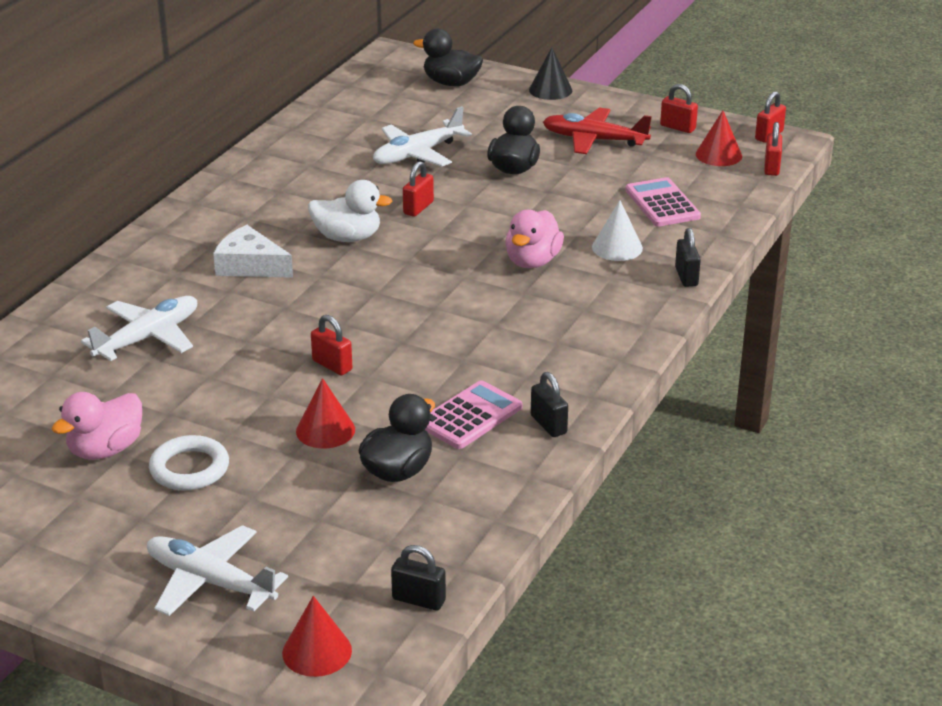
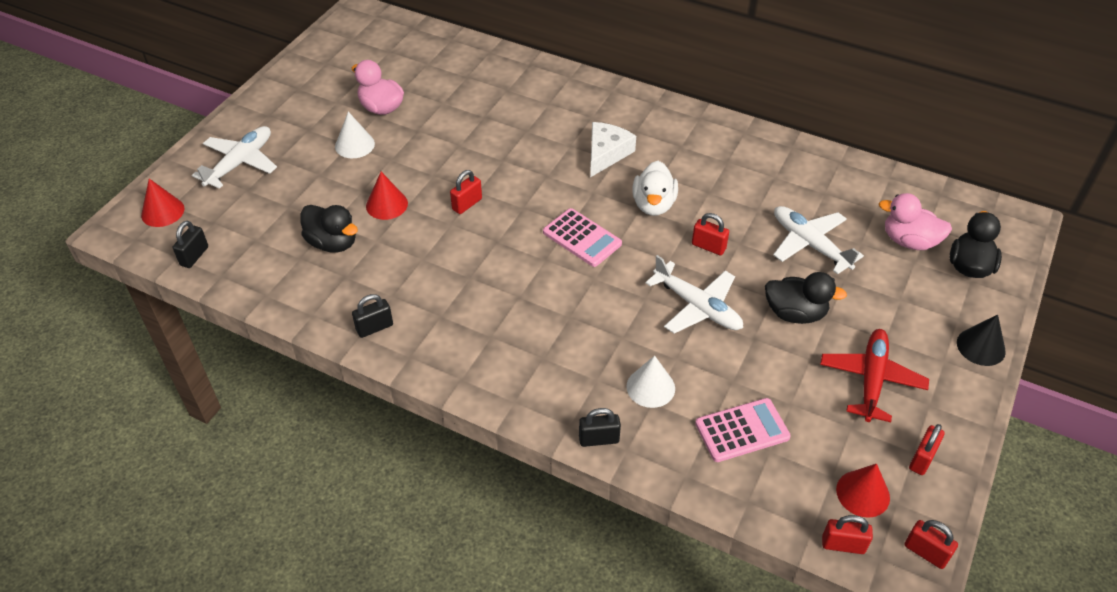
camera: 90 degrees right, 15 degrees up
white plane [81,296,197,361] -> white plane moved to [645,255,743,333]
white ring [149,435,229,491] -> white cone [335,112,375,158]
pink calculator [425,380,522,449] -> pink calculator moved to [543,208,622,267]
pink duck [505,210,564,268] -> pink duck moved to [879,193,952,250]

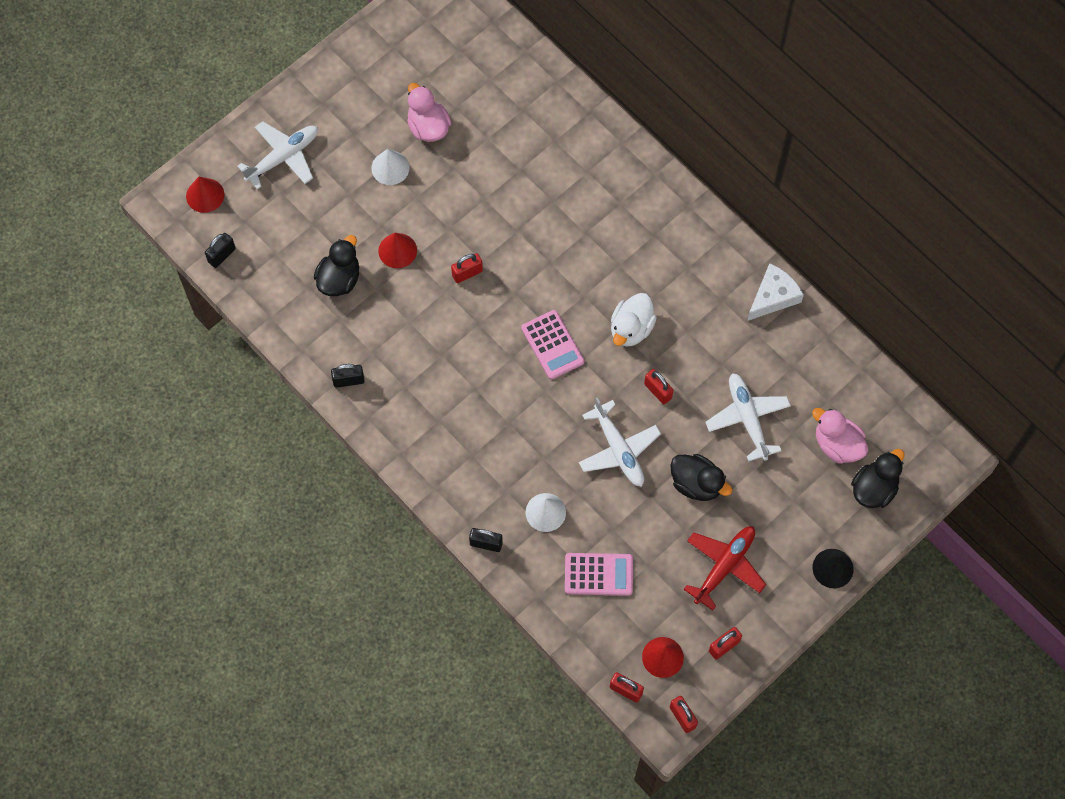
camera: 20 degrees right, 20 degrees up
black duck [300,205,358,253] -> black duck turned 120 degrees counterclockwise [314,235,359,296]
white cheese [590,122,636,177] -> white cheese moved to [747,263,804,321]

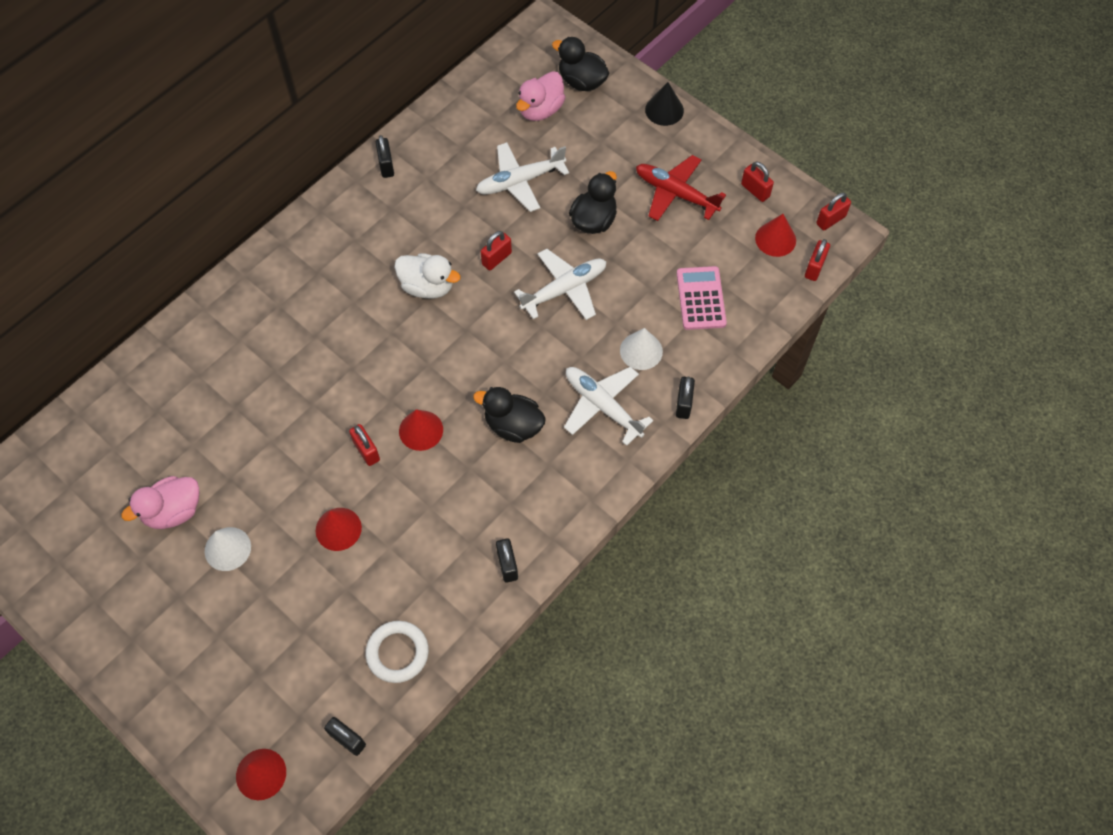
camera: 95 degrees left, 5 degrees down
white plane [237,121,318,189] -> white plane moved to [564,367,653,446]
black duck [314,235,359,296] -> black duck moved to [473,387,546,443]
pink calculator [521,310,584,380] -> none
white cheese [747,263,804,321] -> black padlock [376,135,394,178]
none -> white ring [366,621,429,683]
none -> red cone [399,409,443,451]

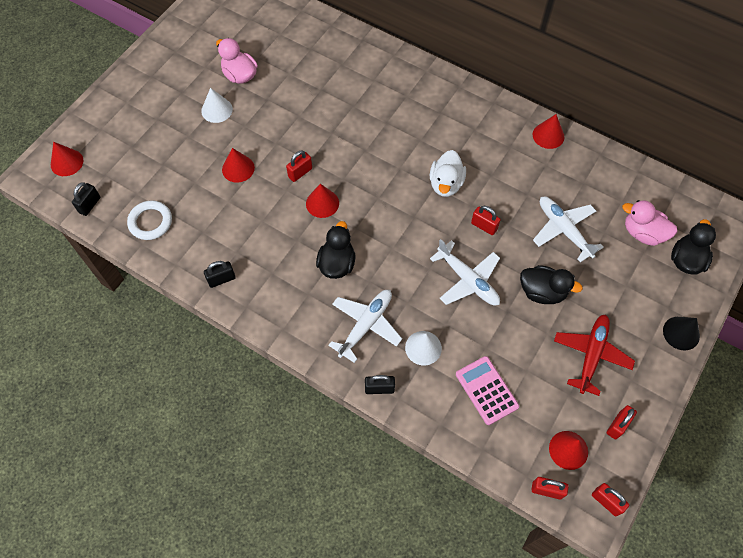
camera: 80 degrees right, 0 degrees up
black padlock [376,135,394,178] -> red cone [533,114,565,149]
pink calculator [677,266,727,330] -> pink calculator turned 105 degrees counterclockwise [456,356,519,425]

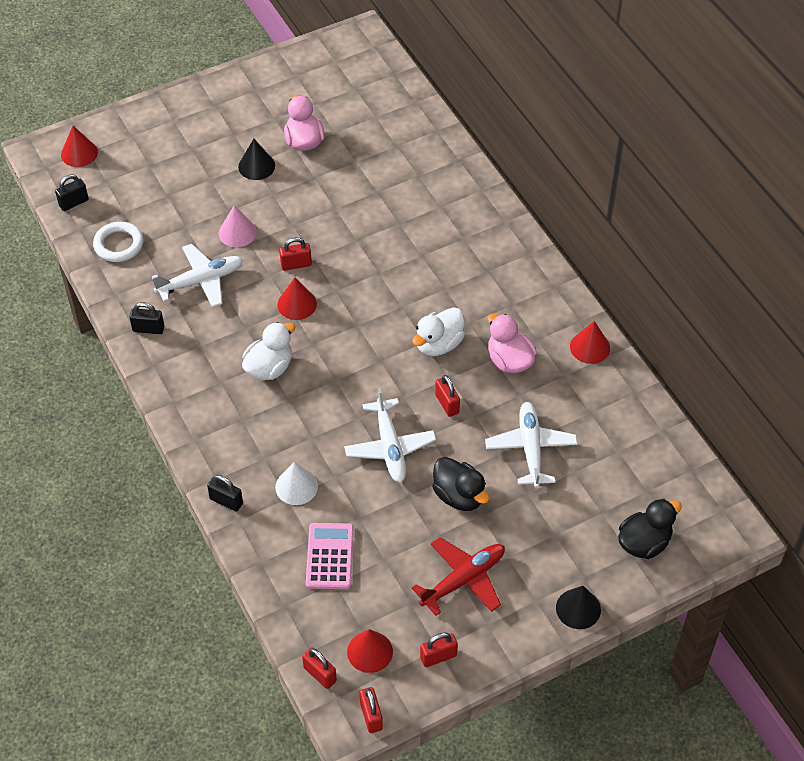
camera: 30 degrees right, 10 degrees down
white cone [201,88,233,123] -> black cone [238,139,275,180]
red cone [222,148,255,183] -> pink cone [219,205,257,247]
black duck [316,221,355,279] -> white duck [242,322,295,380]
white plane [328,290,402,363] -> white plane moved to [152,244,243,307]
pink duck [622,200,677,246] -> pink duck moved to [487,313,537,373]

